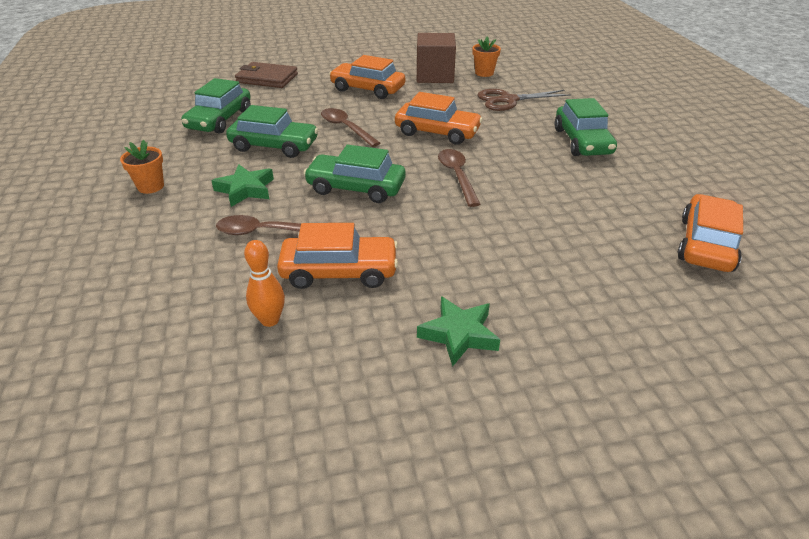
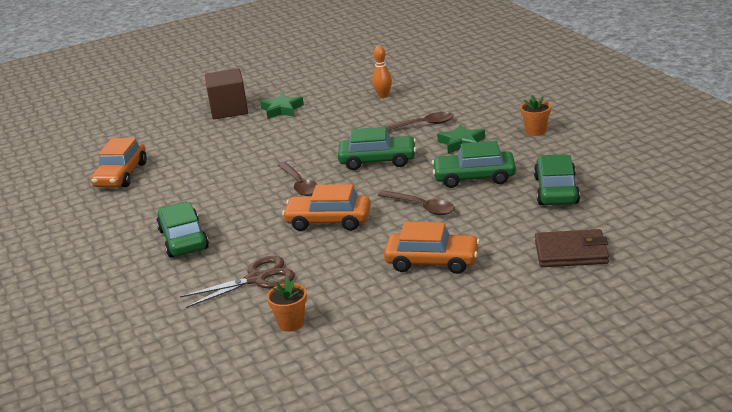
camera: 170 degrees right, 10 degrees down
orange car [277,223,398,289] -> none
brown cube [417,33,456,83] -> brown cube moved to [205,68,248,119]

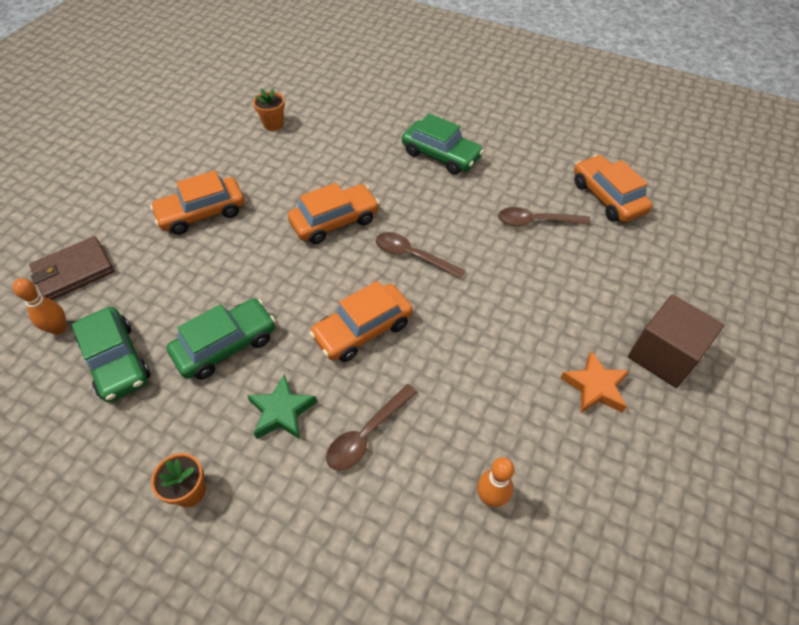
camera: 140 degrees right, 25 degrees up
brown scissors [180,256,295,308] -> none
green star [260,93,304,119] -> orange star [560,351,629,413]
green car [338,127,416,170] -> orange car [310,281,413,362]
brown spoon [378,190,455,215] -> brown spoon moved to [498,207,591,226]
none -> orange bowling pin [13,278,67,335]

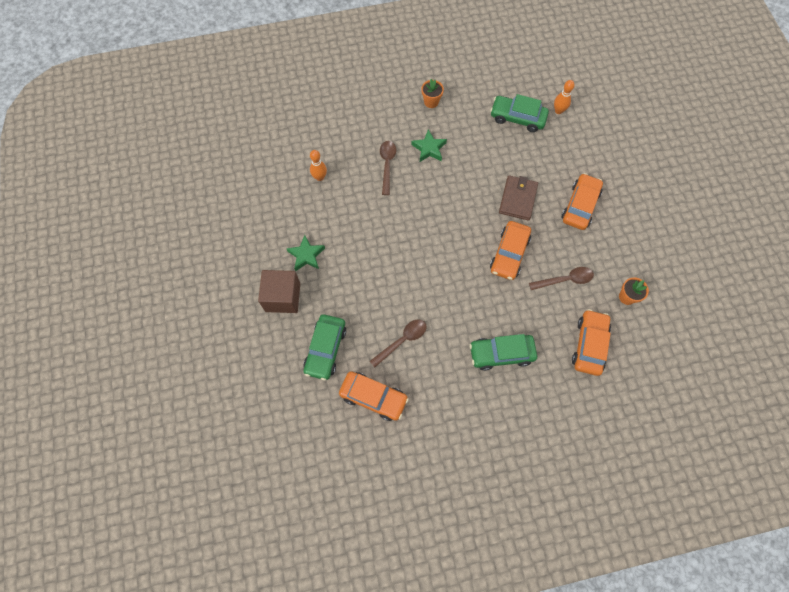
camera: 140 degrees right, 15 degrees up
brown wallet [29,236,114,300] -> brown wallet moved to [499,175,538,220]
green car [167,298,276,380] -> green car moved to [303,314,346,380]
orange car [310,281,413,362] -> orange car moved to [572,309,611,376]
brown spoon [376,232,466,279] -> brown spoon moved to [529,267,594,290]
orange star [560,351,629,413] -> green star [286,235,325,271]

